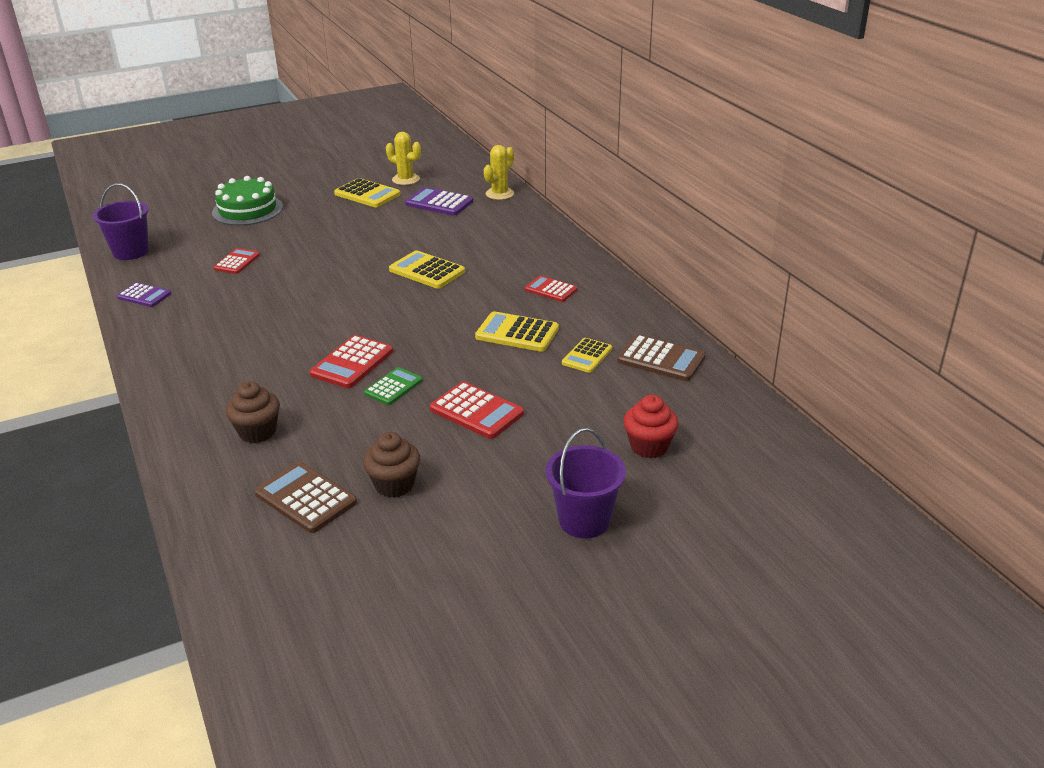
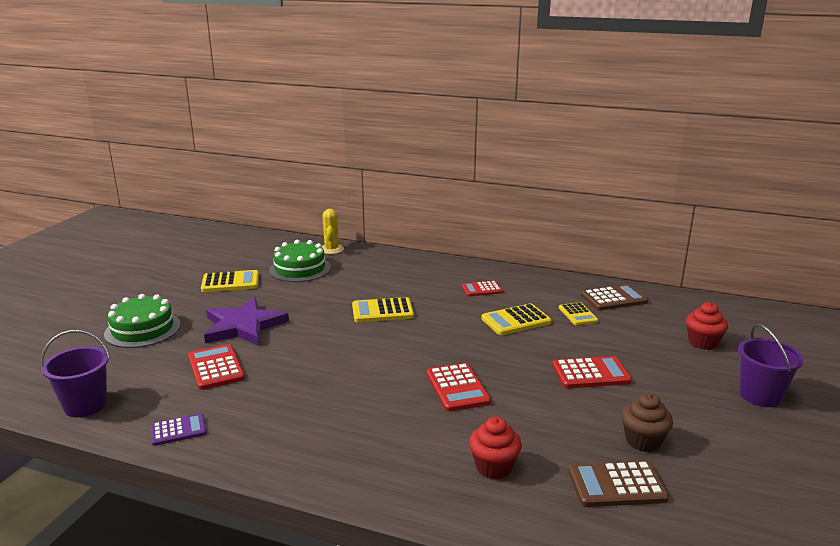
camera: 45 degrees left, 10 degrees down
red calculator [213,248,260,274] -> red calculator [188,344,245,390], size x1.51
brown cupcake [226,381,280,443] -> red cupcake [469,417,522,479]
green calculator [364,367,423,405] -> none
yellow cactus [386,132,421,185] -> none
purple calculator [405,187,473,216] -> green cake [269,240,331,282]
none -> purple star [204,297,289,346]

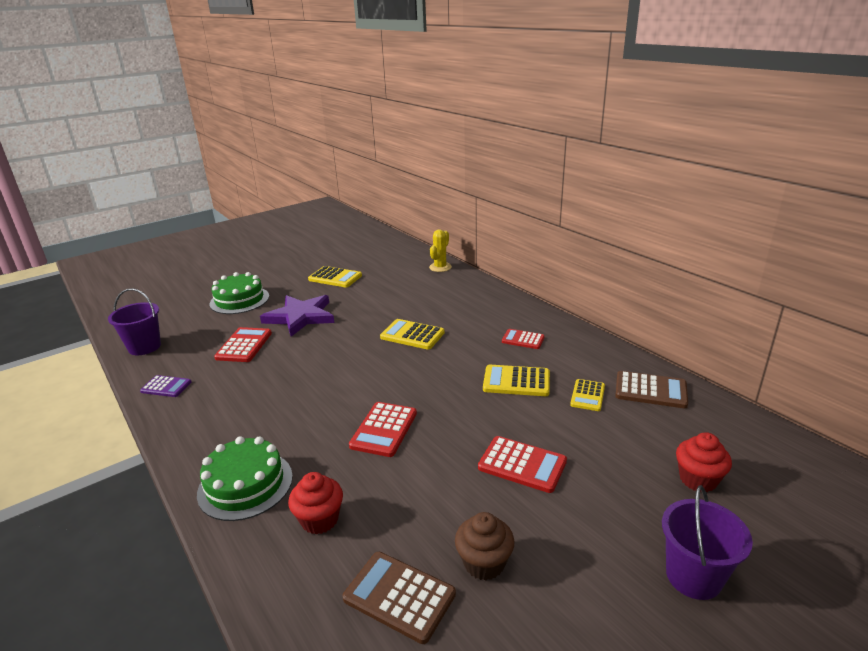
camera: 35 degrees right, 5 degrees up
green cake [269,240,331,282] -> green cake moved to [197,436,293,521]

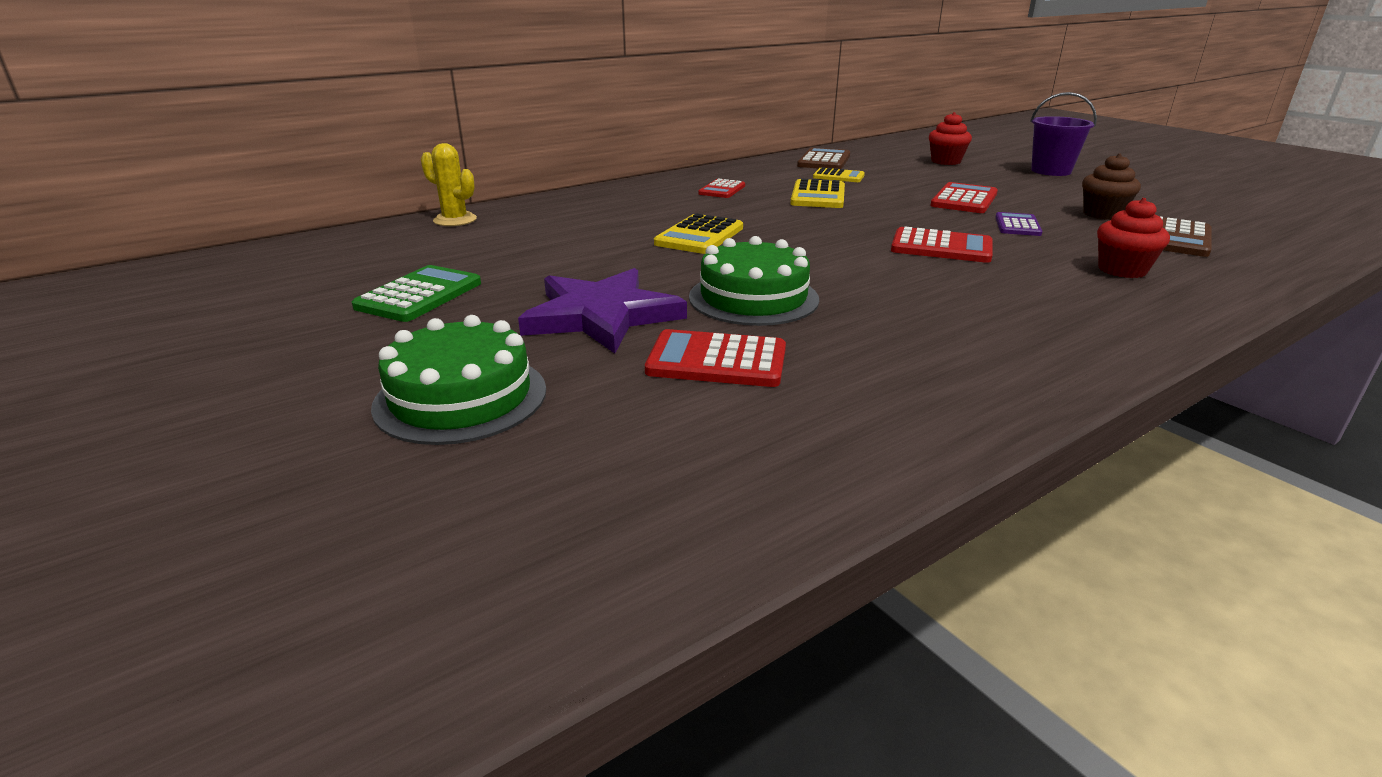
camera: 90 degrees left, 0 degrees up
purple bucket [108,288,161,355] -> none
purple calculator [140,375,191,397] -> purple calculator moved to [996,212,1042,236]
green cake [197,436,293,521] -> green cake moved to [689,236,819,326]
yellow calculator [308,266,362,287] -> green calculator [352,265,481,322]

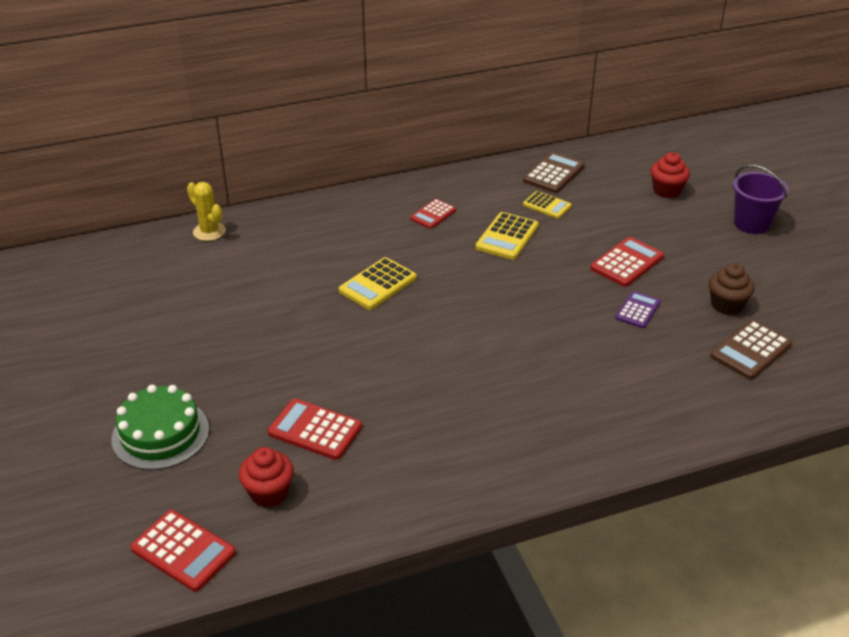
camera: 15 degrees right, 10 degrees up
green calculator [352,265,481,322] -> none
purple star [518,268,687,354] -> none
green cake [689,236,819,326] -> none
red calculator [891,227,993,263] -> red calculator moved to [131,510,236,592]
red cupcake [1097,198,1170,278] -> red cupcake moved to [239,447,294,507]

